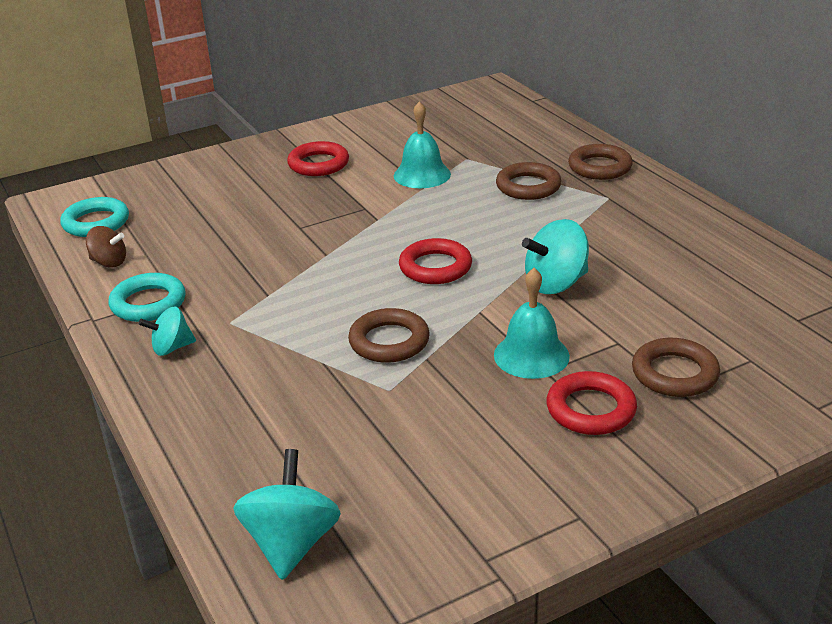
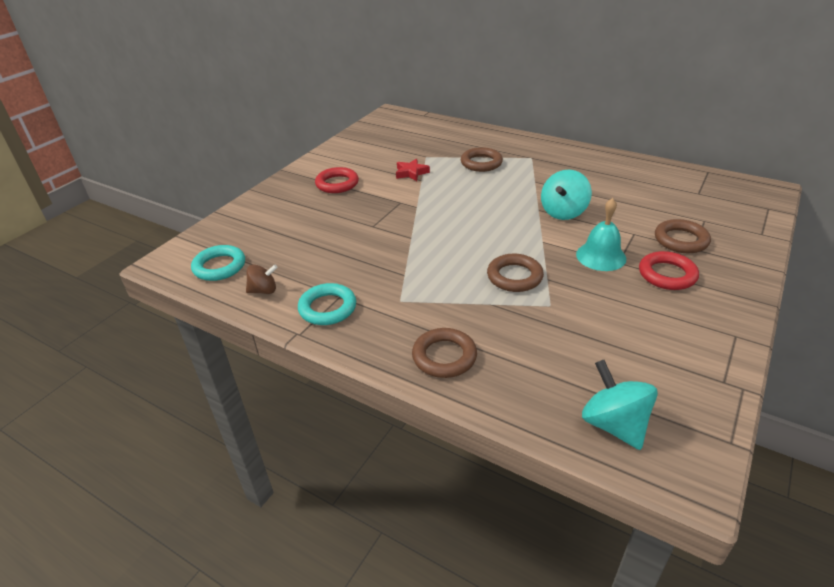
camera: 30 degrees left, 5 degrees up
turquoise spinning top [139,307,196,356] -> none
turquoise bell [394,101,451,188] -> red star [396,158,430,181]
red ring [399,238,472,284] -> none
brown ring [568,144,633,180] -> brown ring moved to [412,328,477,378]

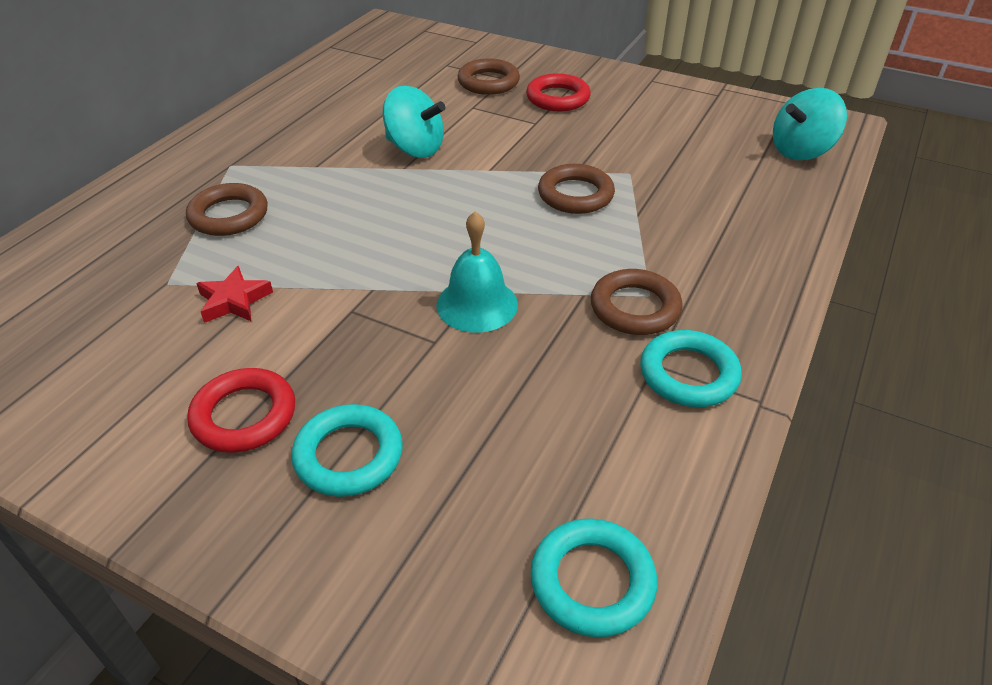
camera: 95 degrees left, 5 degrees up
brown spinning top [246,264,278,294] -> none
brown ring [412,328,477,378] -> brown ring moved to [591,269,683,335]
turquoise bell [576,198,626,271] -> turquoise bell moved to [436,211,518,333]
none -> turquoise ring [291,404,403,497]

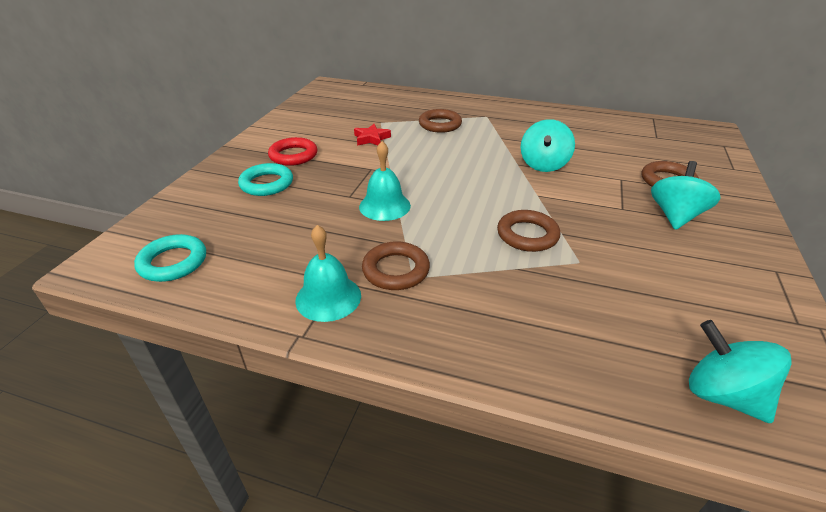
camera: 80 degrees right, 5 degrees down
red ring [526,73,591,111] -> turquoise spinning top [651,161,721,230]
turquoise ring [640,330,742,407] -> turquoise bell [295,225,361,322]

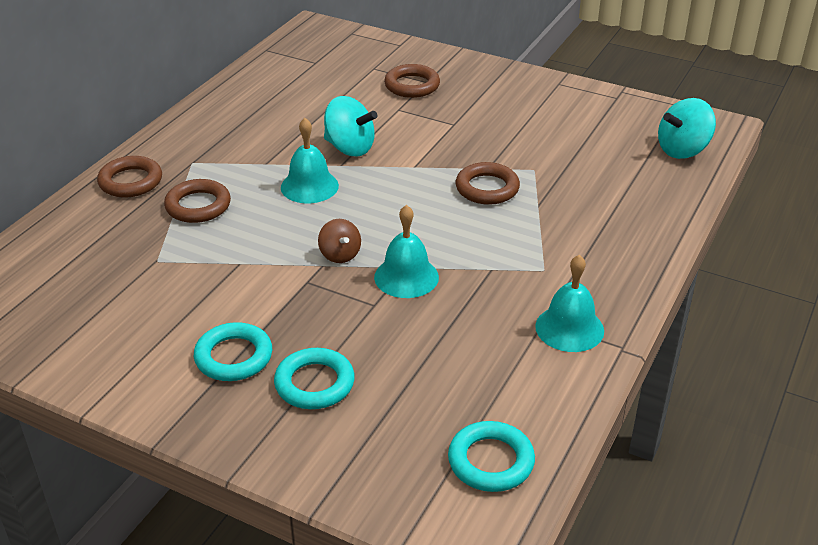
camera: 80 degrees left, 0 degrees up
red ring [268,137,317,166] -> turquoise ring [194,322,272,381]
red star [354,124,391,146] -> none
brown ring [362,241,430,290] -> brown ring moved to [97,156,162,197]
turquoise spinning top [651,161,721,230] -> none
none -> turquoise bell [281,118,339,203]
none -> brown spinning top [318,219,361,263]

